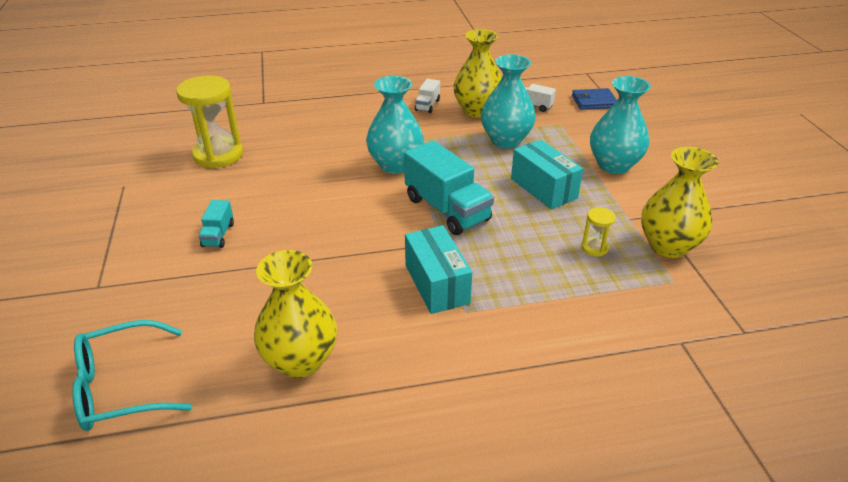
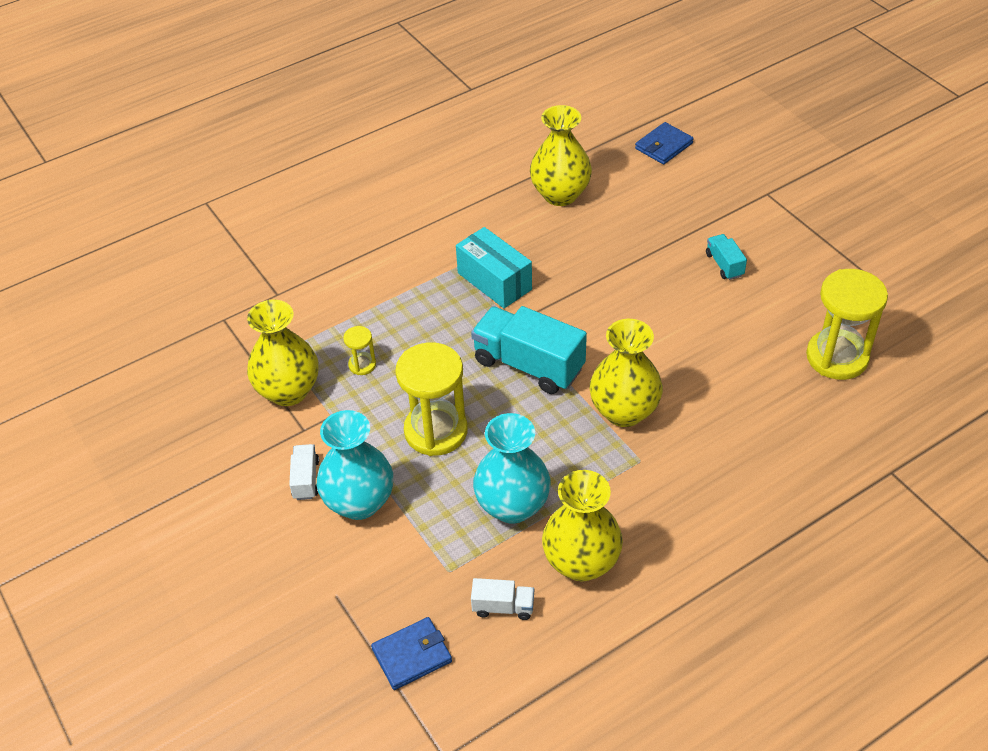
camera: 160 degrees right, 10 degrees up
turquoise glasses [72,320,192,431] -> blue wallet [635,122,694,165]
turquoise vase [366,76,424,174] -> yellow vase [589,319,663,427]
white truck [415,79,440,113] -> white truck moved to [289,444,319,500]
turquoise box [511,140,583,209] -> yellow hourglass [395,342,468,456]

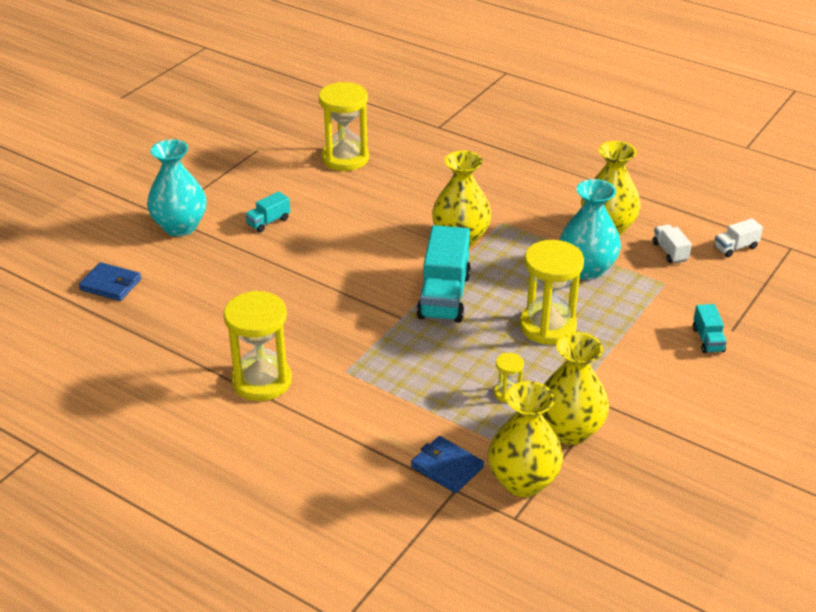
camera: 115 degrees left, 10 degrees down
white truck [289,444,319,500] -> white truck moved to [714,218,763,257]
turquoise vase [317,410,393,520] -> turquoise vase moved to [147,139,207,237]
blue wallet [371,617,452,690] -> blue wallet moved to [411,436,484,493]
turquoise box [456,227,532,308] -> none
yellow vase [530,105,592,206] -> yellow vase moved to [488,381,563,497]
none -> yellow hourglass [223,291,292,401]
none -> turquoise truck [693,304,727,353]

